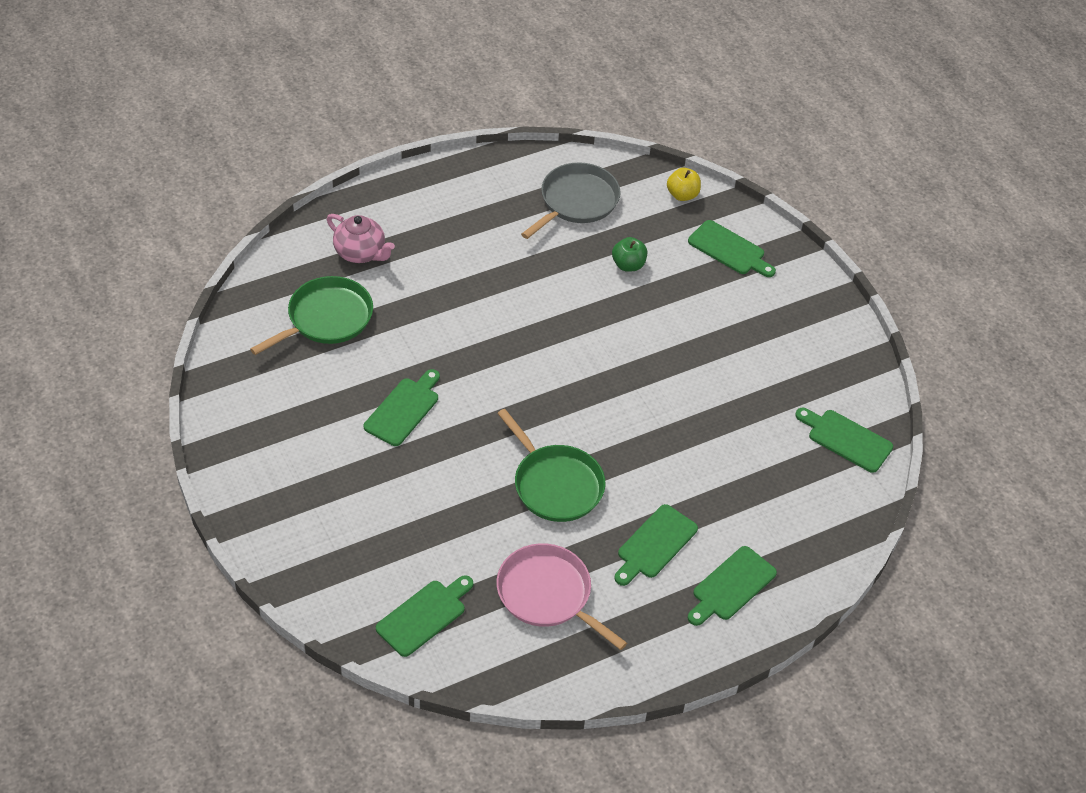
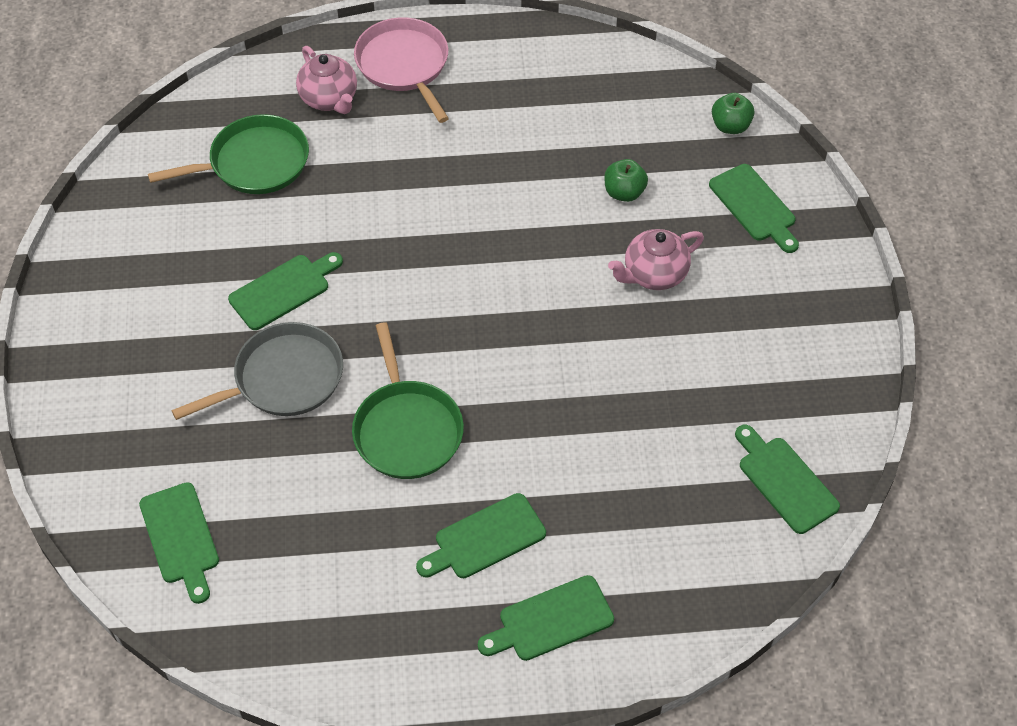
camera: 25 degrees right, 5 degrees up
green cutting board [376,575,473,657] -> green cutting board turned 90 degrees clockwise [139,482,219,604]
pink pan [496,543,627,650] -> pink pan moved to [354,17,449,123]
grey pan [521,162,621,239] -> grey pan moved to [171,322,343,420]
yellow apple [667,168,701,201] -> green apple [712,93,755,134]
none -> pink teapot [608,229,704,290]

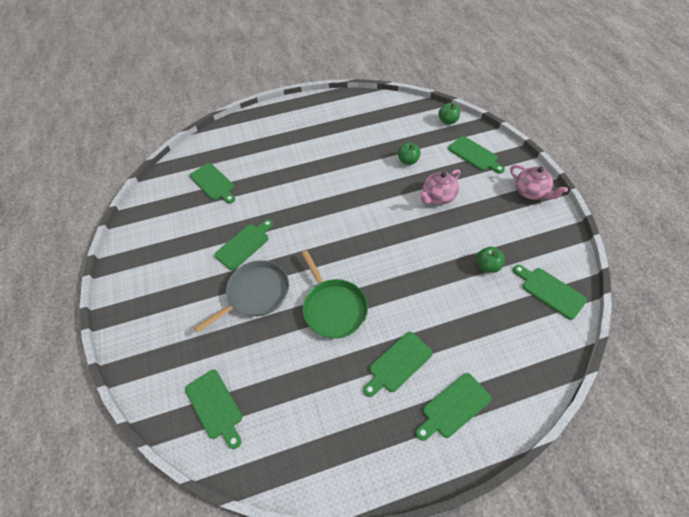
camera: 10 degrees left, 0 degrees up
green pan [148,114,309,194] -> green cutting board [190,163,235,204]
pink teapot [296,46,357,114] -> pink teapot moved to [510,165,568,200]
pink pan [354,17,449,123] -> none
none -> green apple [476,247,505,273]

